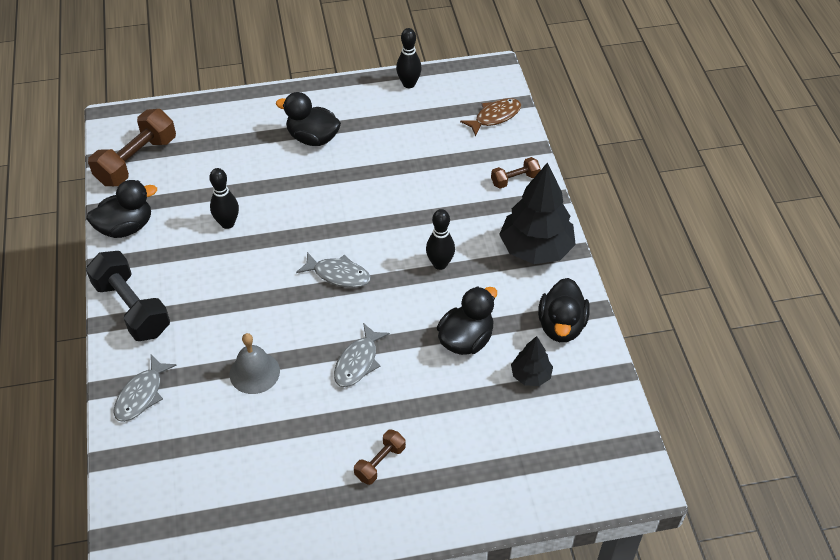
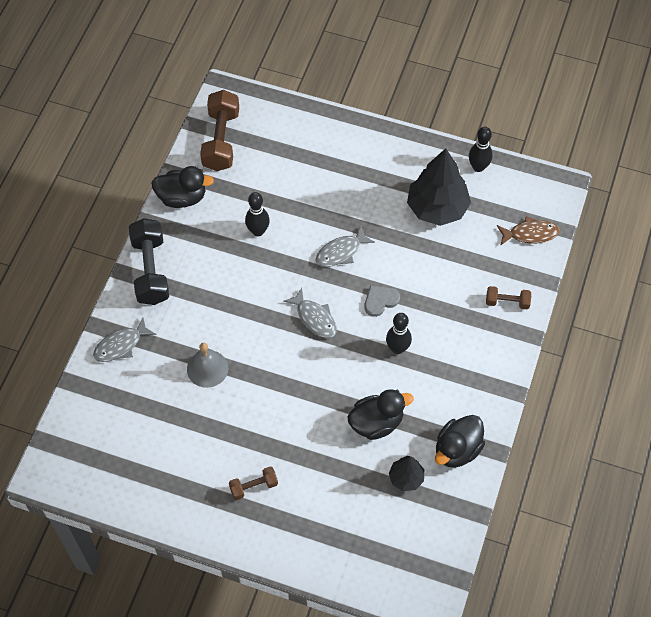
camera: 30 degrees right, 10 degrees up
brown dumbbell [88,109,176,186] -> brown dumbbell turned 60 degrees counterclockwise [200,90,239,171]
black duck [276,92,341,146] -> none
grey fish [334,323,390,387] -> grey fish moved to [316,226,375,267]
black tree [499,162,576,264] -> black tree moved to [407,148,471,226]
none -> grey heart [364,285,400,317]

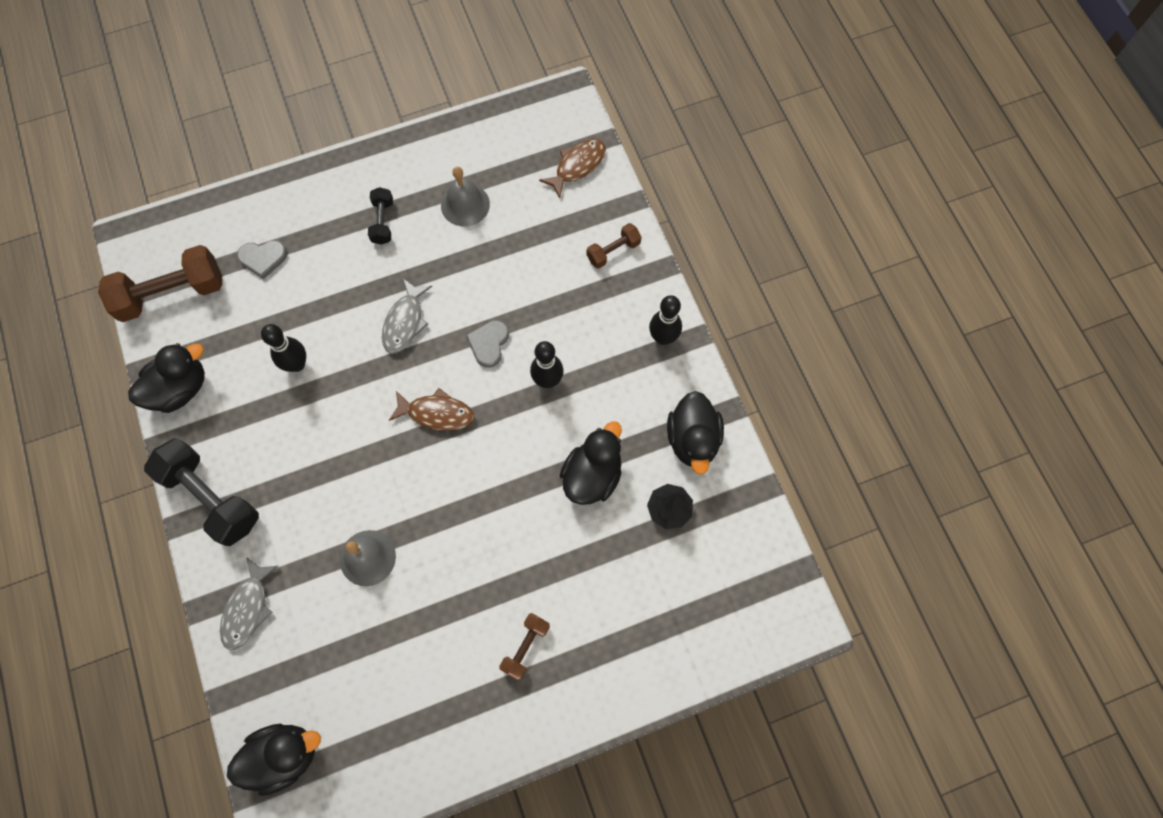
camera: 40 degrees left, 10 degrees up
brown dumbbell [200,90,239,171] -> brown dumbbell turned 75 degrees counterclockwise [98,245,222,322]
grey fish [283,288,337,338] -> brown fish [389,388,474,431]
black tree [407,148,471,226] -> grey bell [441,167,490,227]
black bowling pin [469,127,493,172] -> black bowling pin moved to [649,295,682,345]
none -> black duck [227,724,321,796]
none -> grey heart [237,240,287,279]
none -> black dumbbell [368,187,393,245]

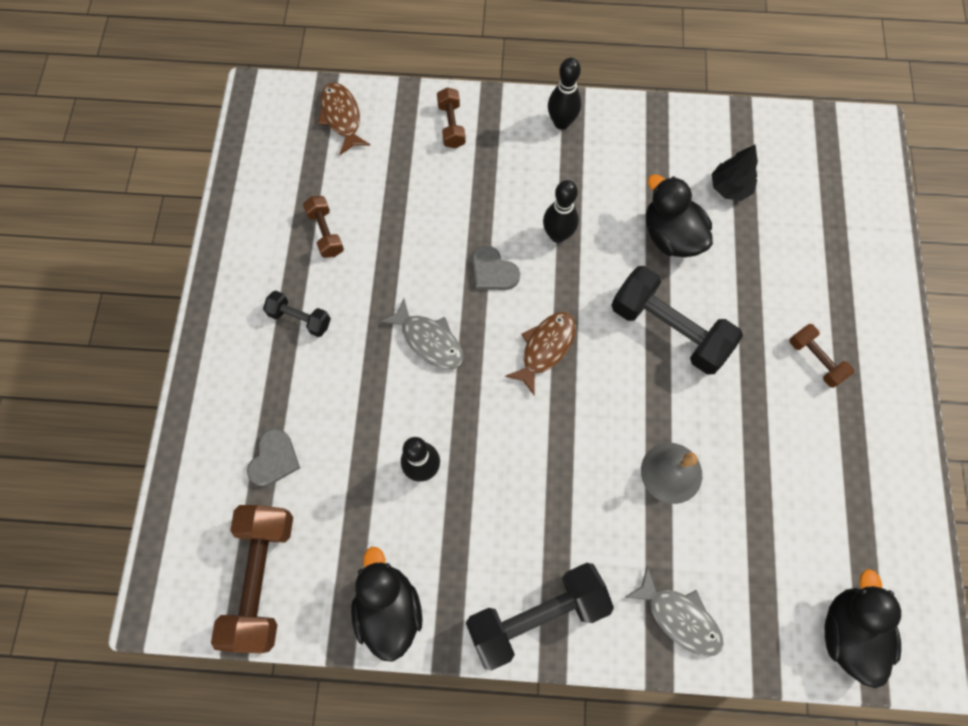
camera: 65 degrees left, 0 degrees up
grey bell [441,167,490,227] -> brown dumbbell [303,196,344,258]
black duck [667,391,724,475] -> none
none -> black dumbbell [611,266,743,375]

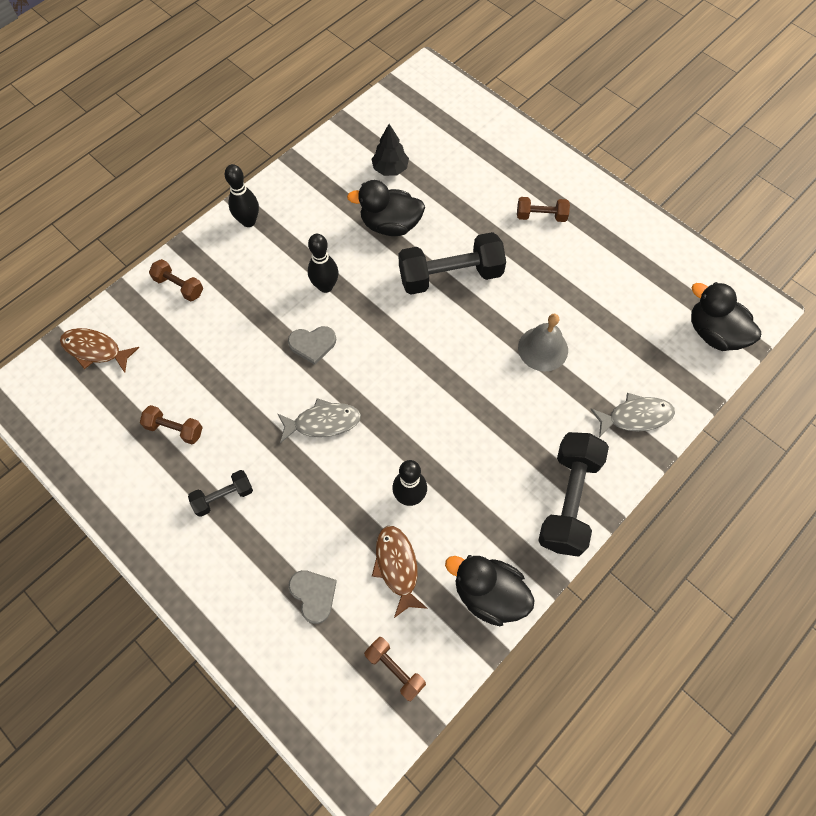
camera: 50 degrees left, 5 degrees down
brown dumbbell [211,505,293,653] -> brown dumbbell [364,637,426,701], size x0.52
brown fish [505,312,576,396] -> brown fish moved to [372,526,428,618]

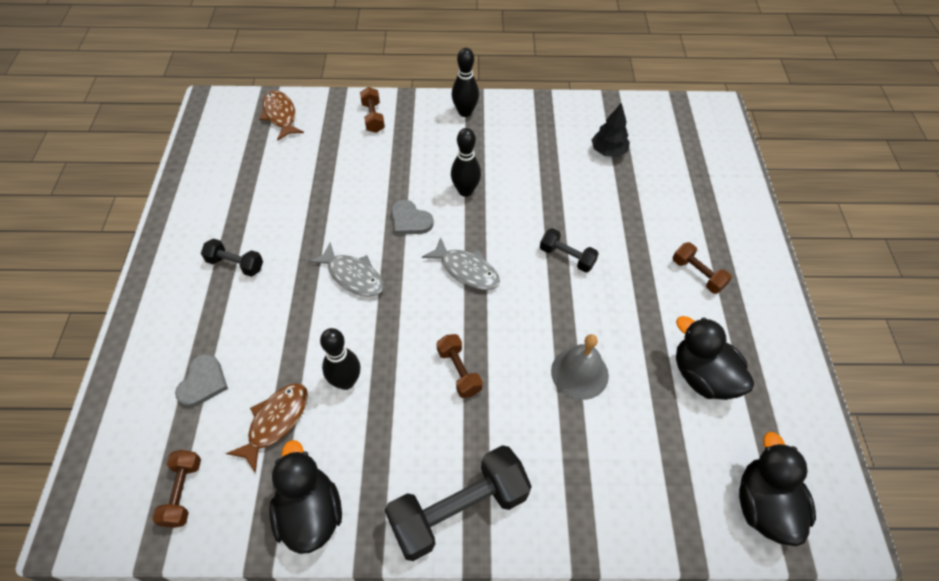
camera: 45 degrees right, 10 degrees down
brown dumbbell [140,405,203,444] -> brown dumbbell moved to [437,334,483,398]
black duck [347,180,425,236] -> black duck moved to [676,316,754,400]
black dumbbell [399,232,506,295] -> black dumbbell [540,228,599,273], size x0.52
grey fish [591,393,675,438] -> grey fish moved to [422,237,500,290]

